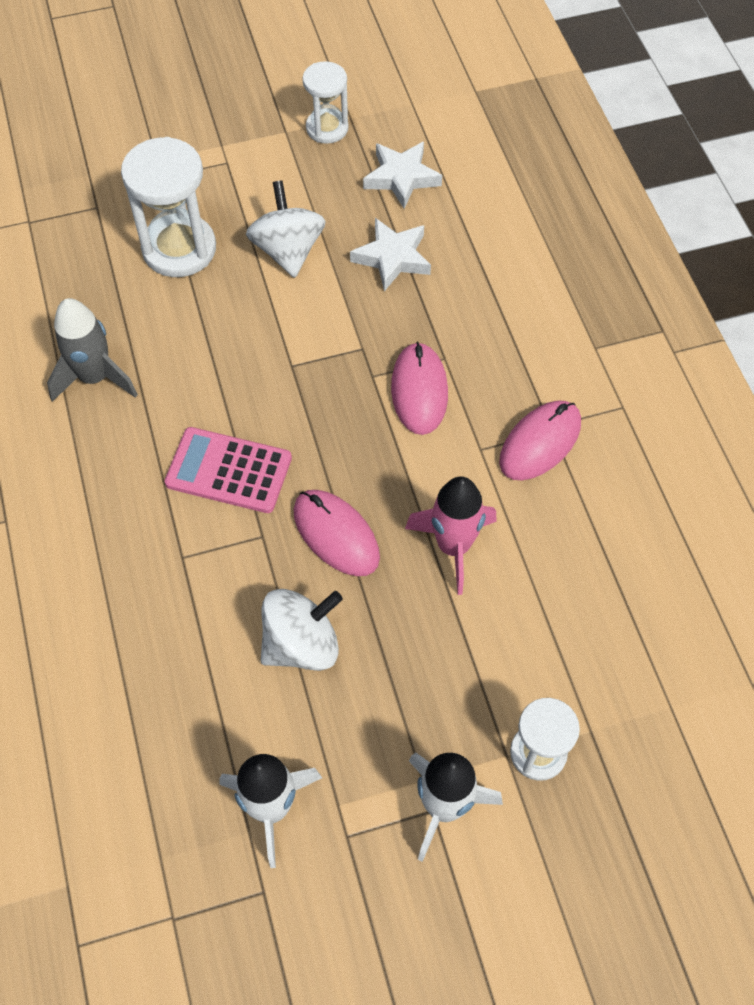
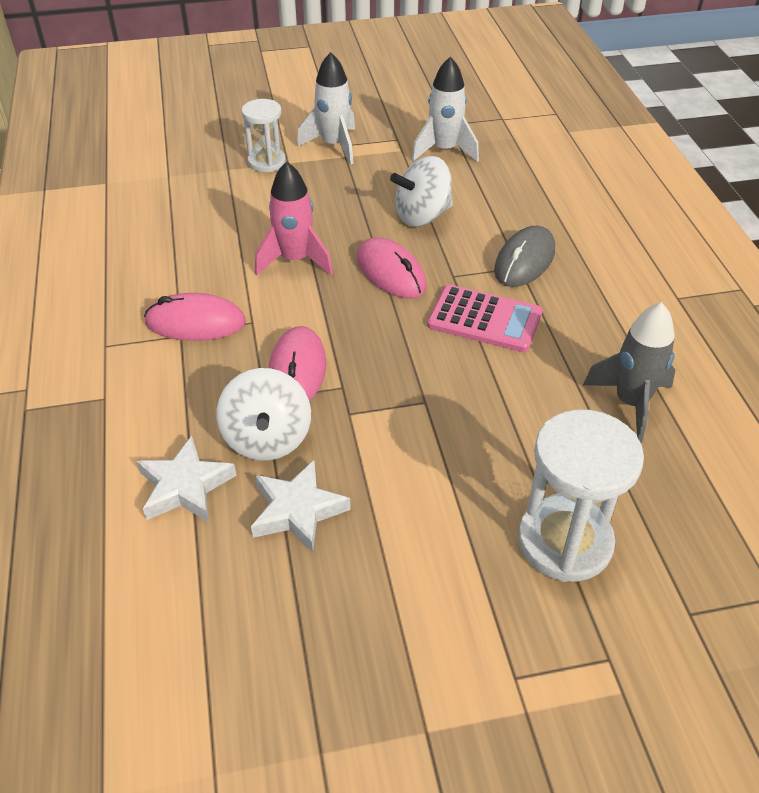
camera: 175 degrees left, 15 degrees down
white spinning top [246,180,326,278] -> white spinning top moved to [216,368,311,461]
white hourglass [302,61,349,144] -> none
white star [363,142,442,209] -> white star moved to [137,436,236,522]
pink mouse [499,401,581,480] -> pink mouse turned 45 degrees clockwise [144,293,246,341]
none -> grey mouse [494,226,555,287]

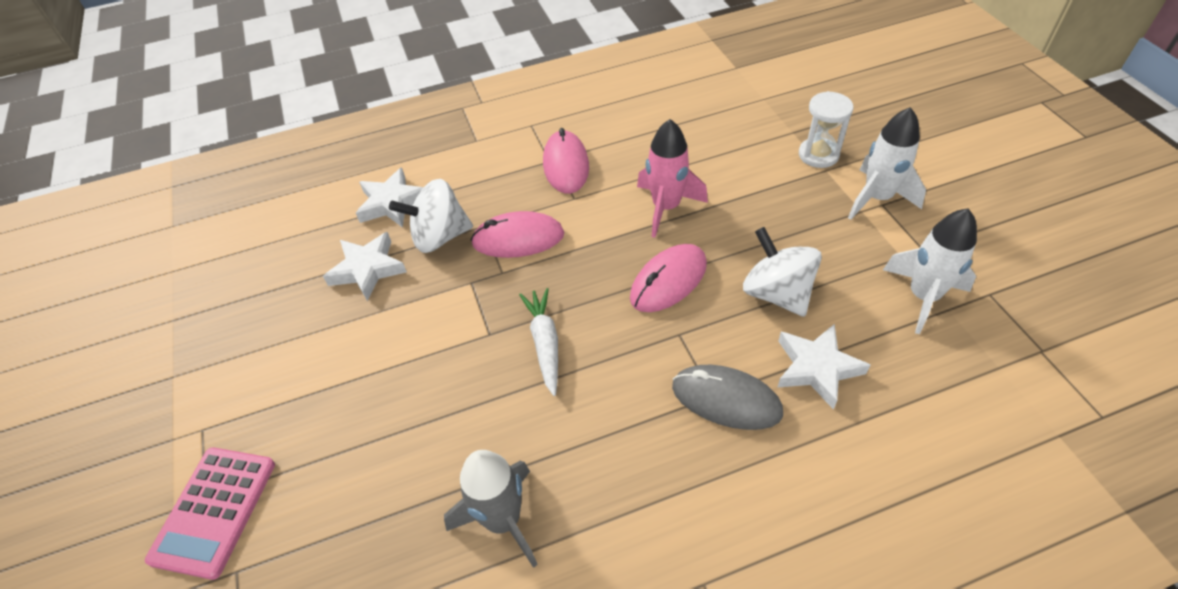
camera: 85 degrees right, 5 degrees up
pink calculator [427,285,543,352] -> pink calculator moved to [145,447,275,580]
white hourglass [518,409,644,582] -> none
none -> white carrot [519,288,558,396]
none -> white star [777,324,870,410]

